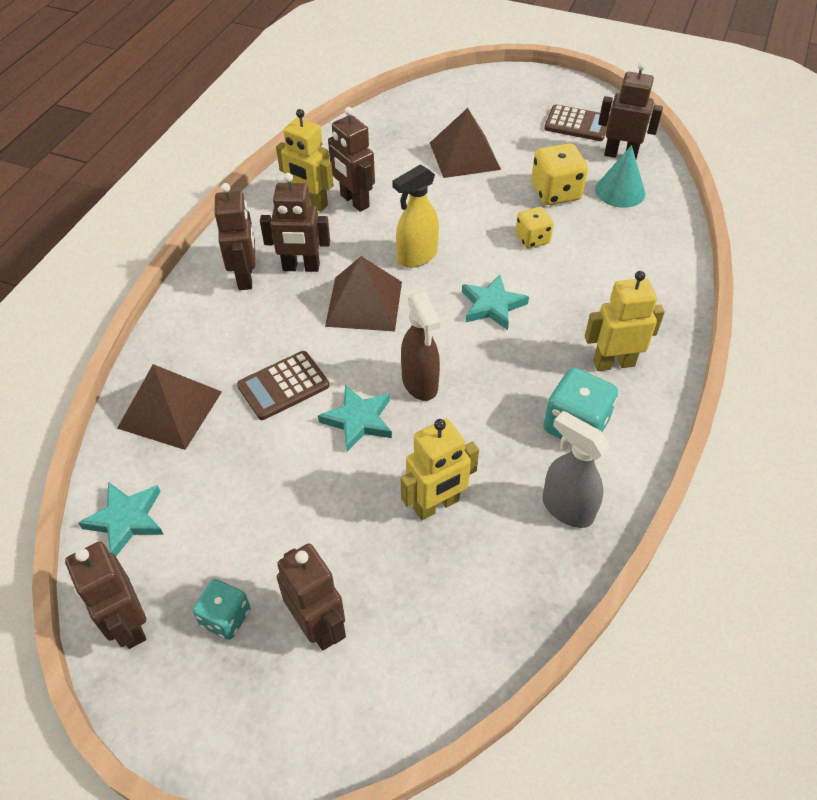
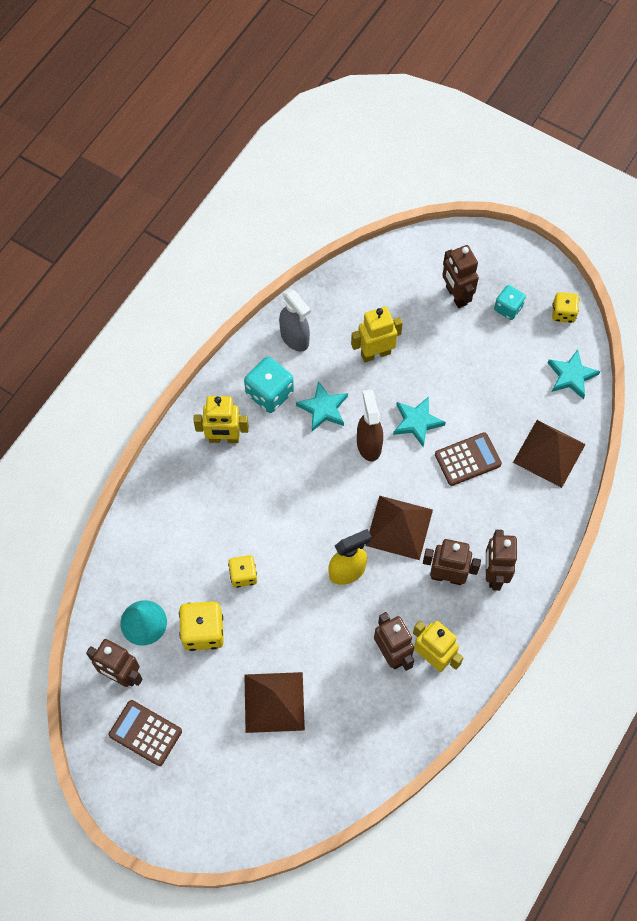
camera: 170 degrees left, 15 degrees up
brown robot [65,542,146,649] -> yellow dice [552,292,579,323]
turquoise star [462,275,529,330] -> turquoise star moved to [296,381,348,431]

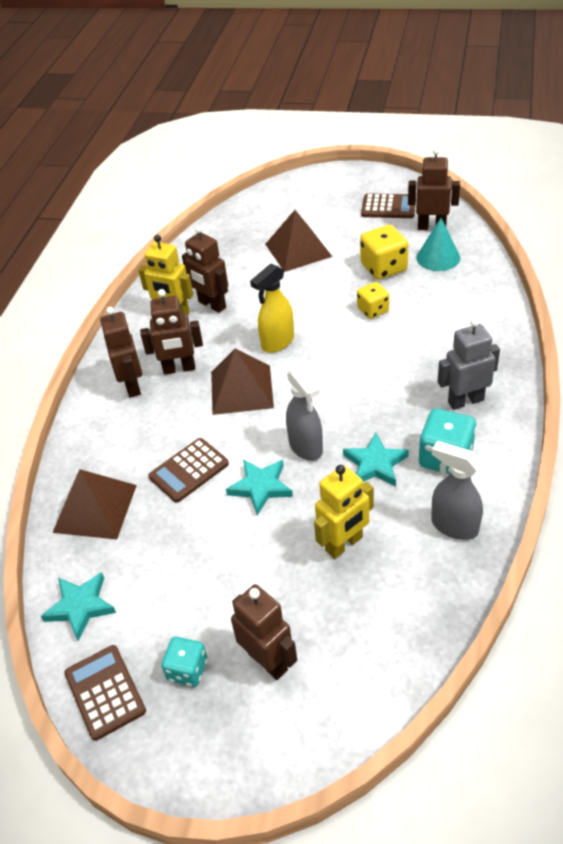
camera: 165 degrees right, 20 degrees down
yellow robot [193,396,249,443] -> grey robot [437,318,500,410]
brown spray bottle [357,389,383,461] -> grey spray bottle [286,366,323,461]
yellow dice [552,292,579,323] -> brown calculator [64,645,146,741]

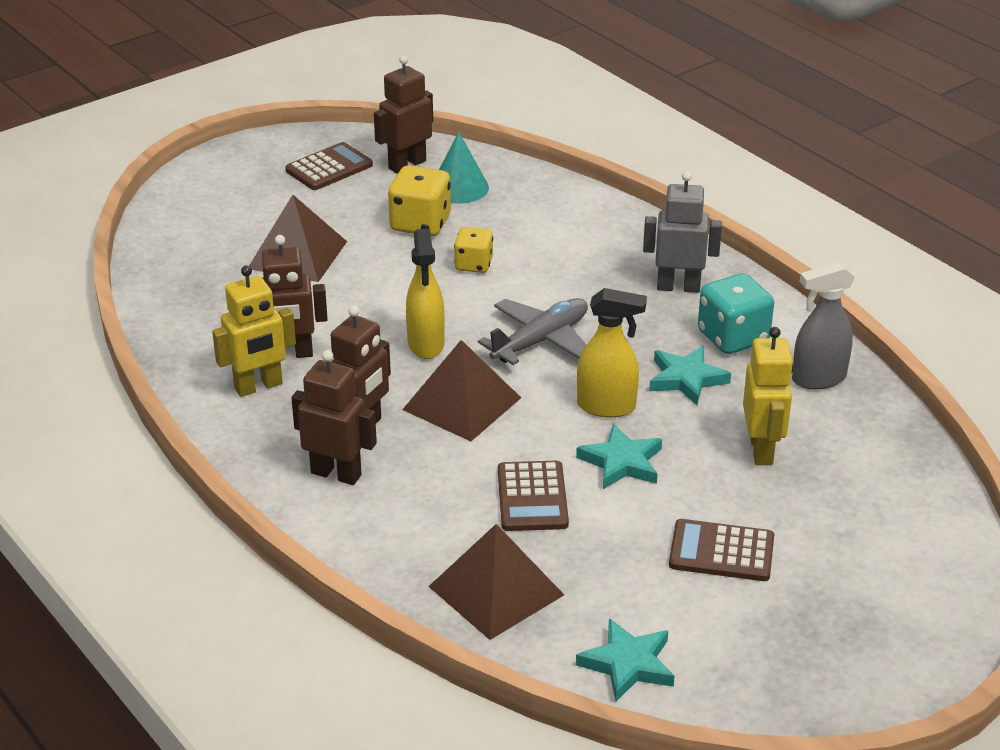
camera: 55 degrees left, 10 degrees down
brown calculator [64,645,146,741] -> brown calculator moved to [669,519,774,581]
turquoise dice [161,637,207,687] -> none
brown robot [231,584,297,680] -> none
grey spray bottle [286,366,323,461] -> yellow spray bottle [577,288,647,418]
grey robot [437,318,500,410] -> grey robot turned 75 degrees clockwise [643,171,722,293]
none -> grey plane [478,298,588,365]

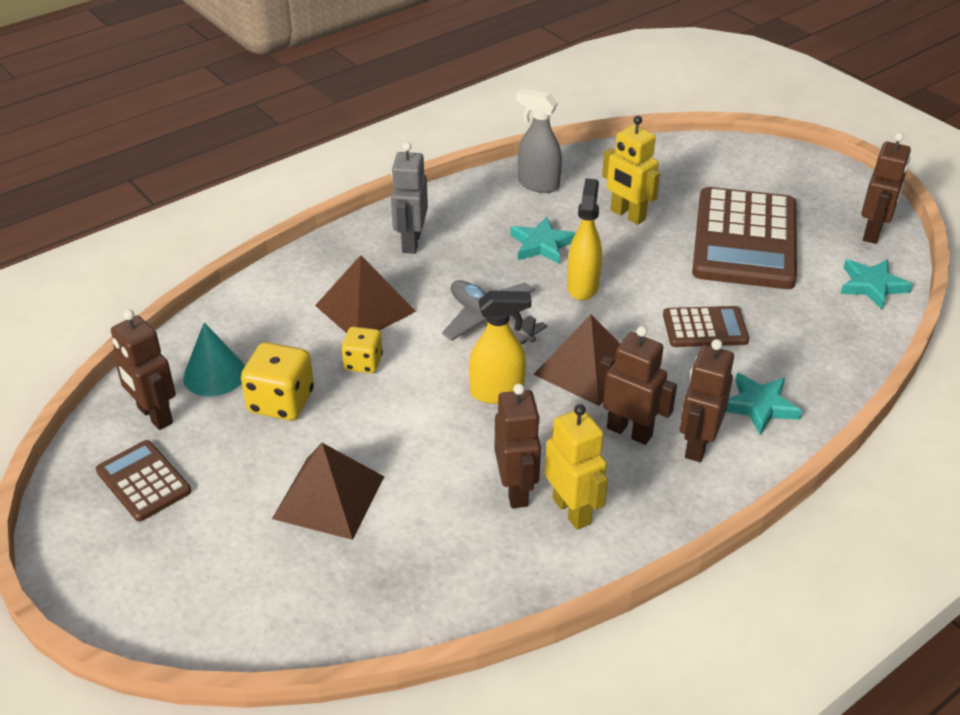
camera: 90 degrees left, 5 degrees up
brown pyramid [428,524,564,640] -> brown pyramid moved to [315,255,416,333]
turquoise star [576,424,662,489] -> turquoise star moved to [726,373,802,435]
brown calculator [669,519,774,581] -> brown calculator [692,187,797,289], size x2.00
turquoise dice [698,273,774,354] -> none
yellow robot [743,327,794,465] -> yellow robot turned 135 degrees counterclockwise [602,116,660,225]
grey spray bottle [792,262,855,390] -> grey spray bottle turned 135 degrees clockwise [516,89,562,193]
none -> brown robot [861,133,911,244]

